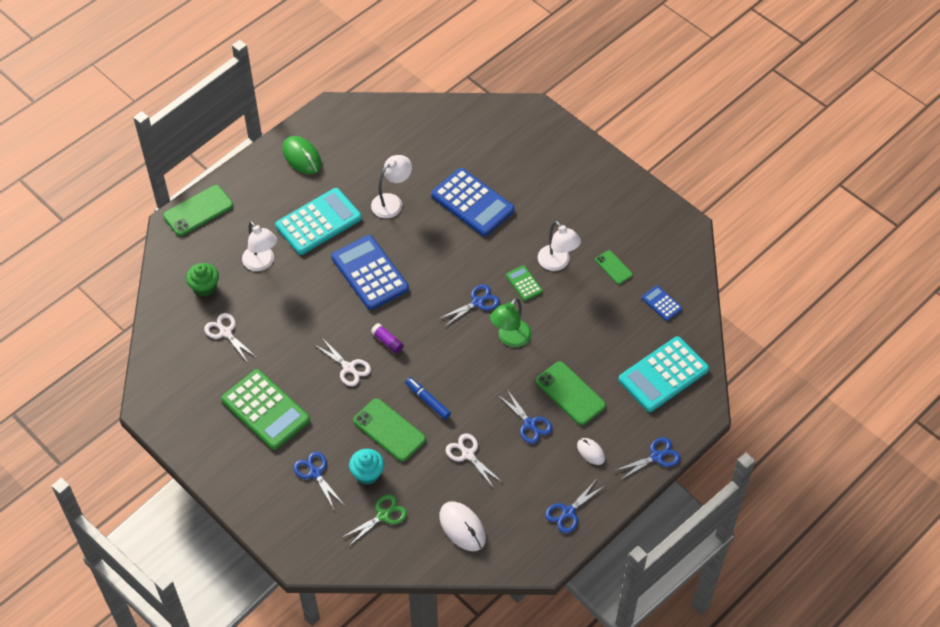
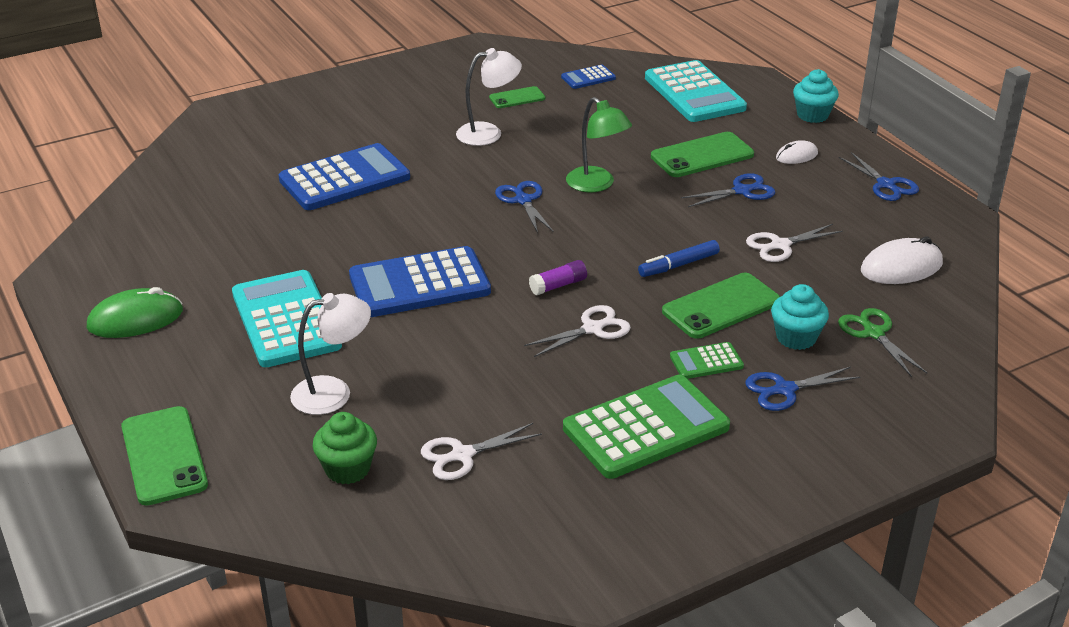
camera: 75 degrees left, 20 degrees down
white lamp [371,155,412,218] -> none
green calculator [506,265,543,301] -> green calculator moved to [670,342,744,379]
blue scissors [614,437,681,480] -> turquoise cupcake [793,69,839,123]

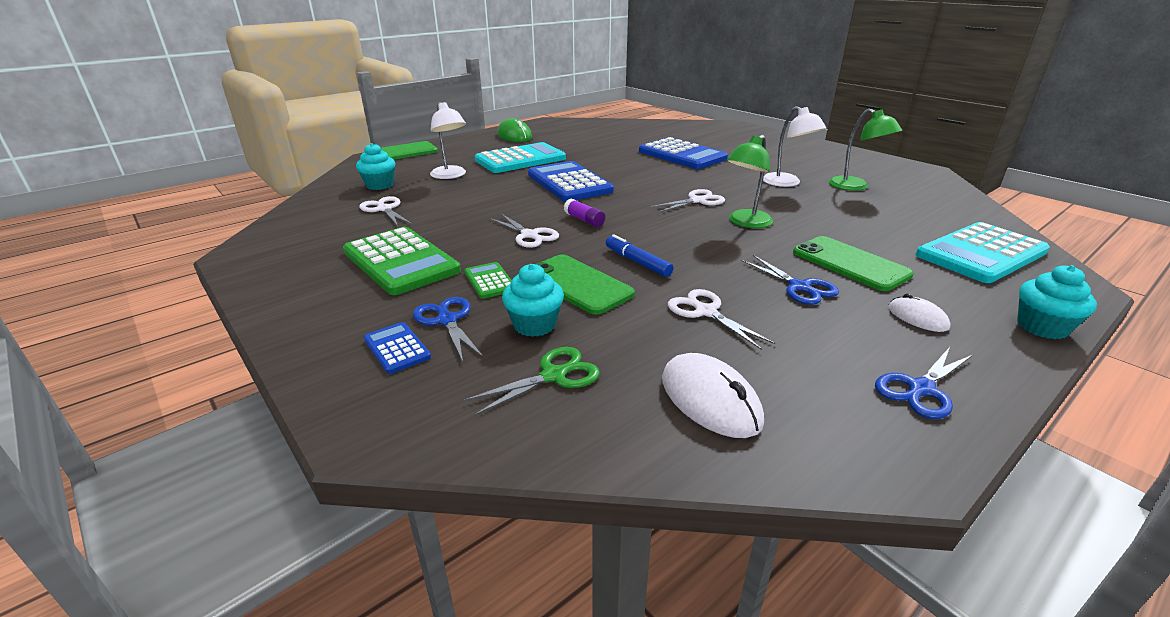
camera: 80 degrees right, 5 degrees down
green cupcake [313,412,377,484] -> turquoise cupcake [356,143,395,190]
green phone [489,86,545,108] -> green lamp [829,109,902,191]
blue scissors [495,181,554,233] -> white scissors [650,189,725,213]
blue calculator [561,65,616,89] -> blue calculator moved to [364,322,431,374]

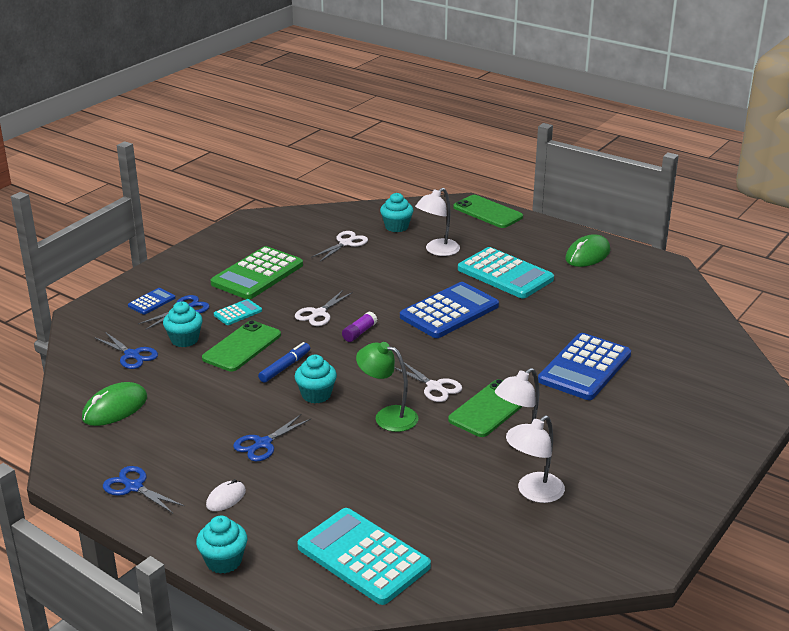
camera: 75 degrees right, 0 degrees up
green calculator [464,262,512,299] -> turquoise calculator [214,299,262,325]
green scissors [464,347,600,416] -> blue scissors [94,332,158,369]
white mouse [662,353,764,438] -> green mouse [82,382,147,426]
white scissors [668,289,775,350] -> none
green phone [793,236,914,291] -> green phone moved to [448,379,523,437]
green lamp [829,109,902,191] -> white lamp [508,415,565,503]
none -> turquoise cupcake [294,355,337,403]

